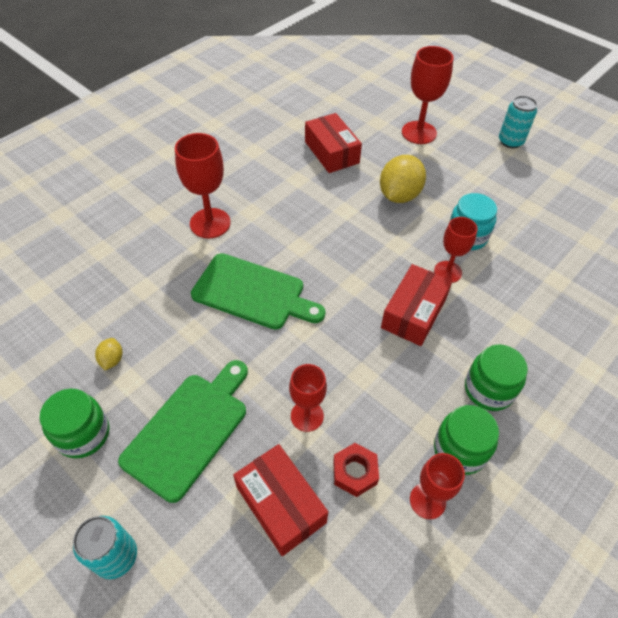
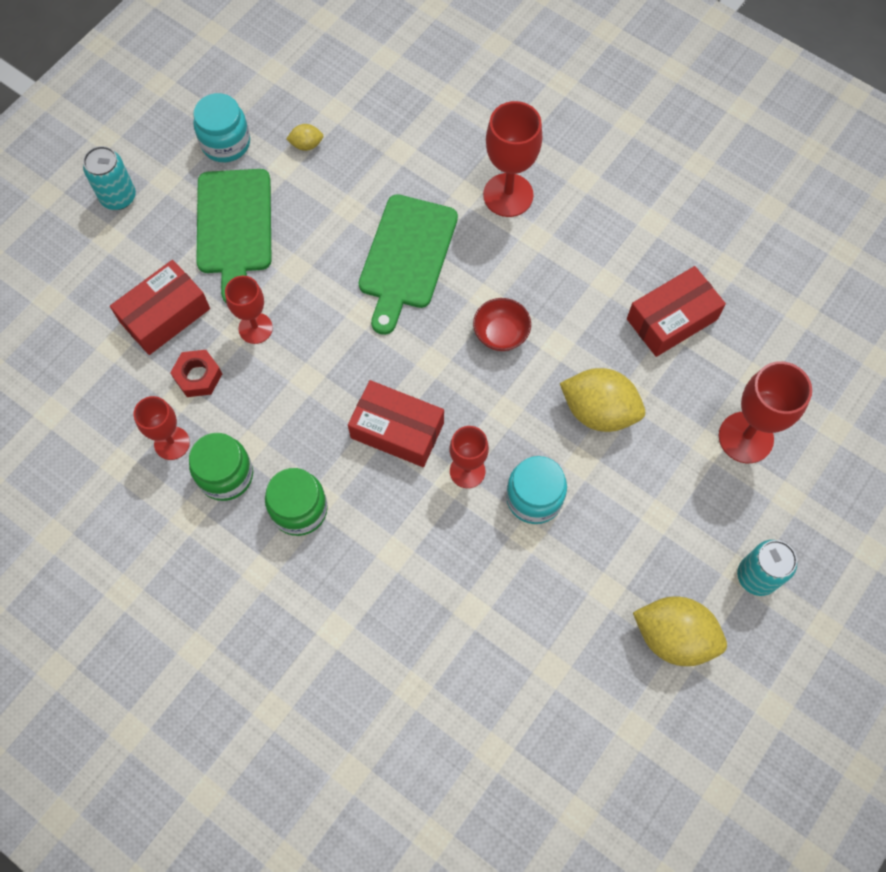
camera: 85 degrees right, 15 degrees up
green jar [39,389,110,458] -> turquoise jar [193,93,250,162]
green cutting board [118,360,248,503] -> green cutting board turned 60 degrees clockwise [196,169,272,304]
none -> red bowl [473,298,531,351]
none -> yellow lemon [633,596,727,666]

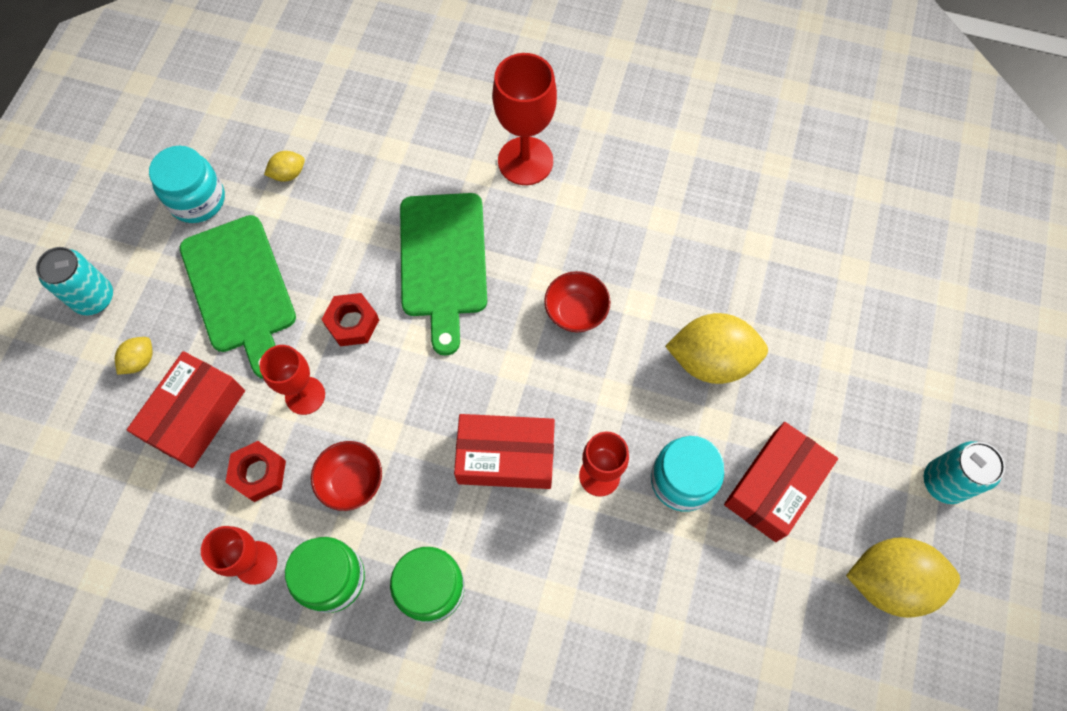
camera: 20 degrees left, 0 degrees up
red box [627,266,726,357] -> red box moved to [724,422,838,542]
red goblet [719,361,812,463] -> none
none -> yellow lemon [115,337,153,375]
none -> red bowl [311,441,382,511]
none -> red nut [321,293,379,346]

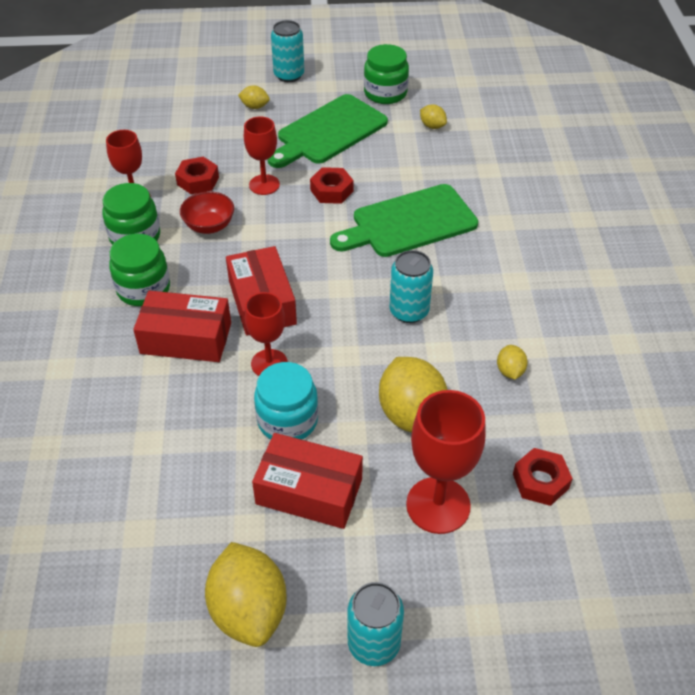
camera: 70 degrees right, 20 degrees down
red box [127,351,245,468] -> red box moved to [133,290,231,362]
turquoise jar [149,146,225,223] -> green jar [364,44,409,104]
red goblet [492,53,557,185] -> red goblet moved to [406,390,486,534]
red bowl [544,271,611,332] -> turquoise can [390,250,433,323]
none -> yellow lemon [497,345,528,379]
none -> red nut [513,448,573,506]

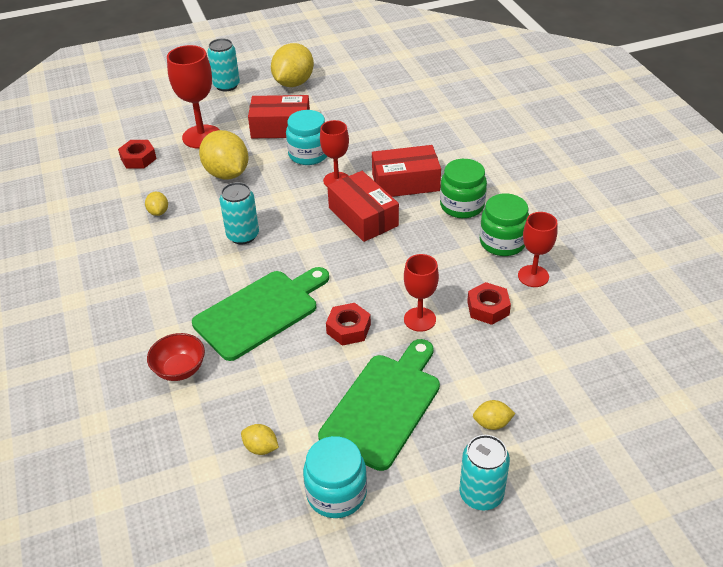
camera: 165 degrees right, 5 degrees down
red bowl [180,191,234,234] -> red bowl moved to [147,333,205,381]
yellow lemon [205,542,287,647] -> yellow lemon turned 60 degrees clockwise [271,43,314,87]
green jar [364,44,409,104] -> turquoise jar [303,436,367,518]

